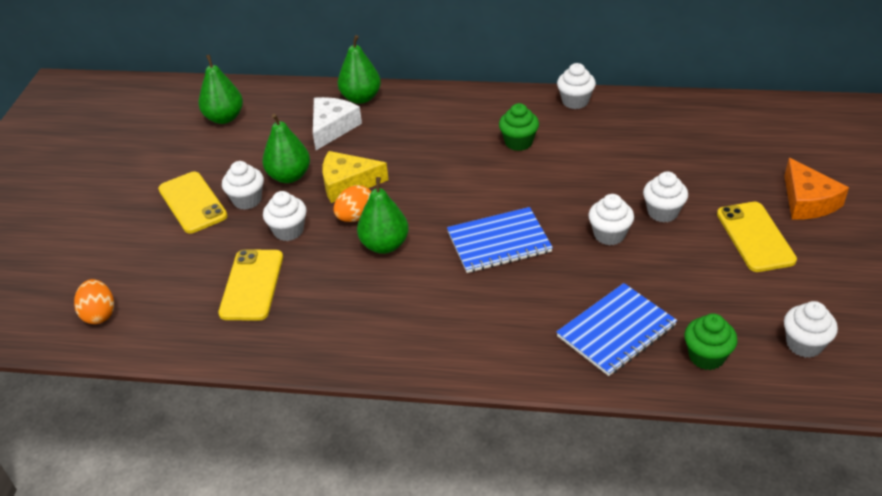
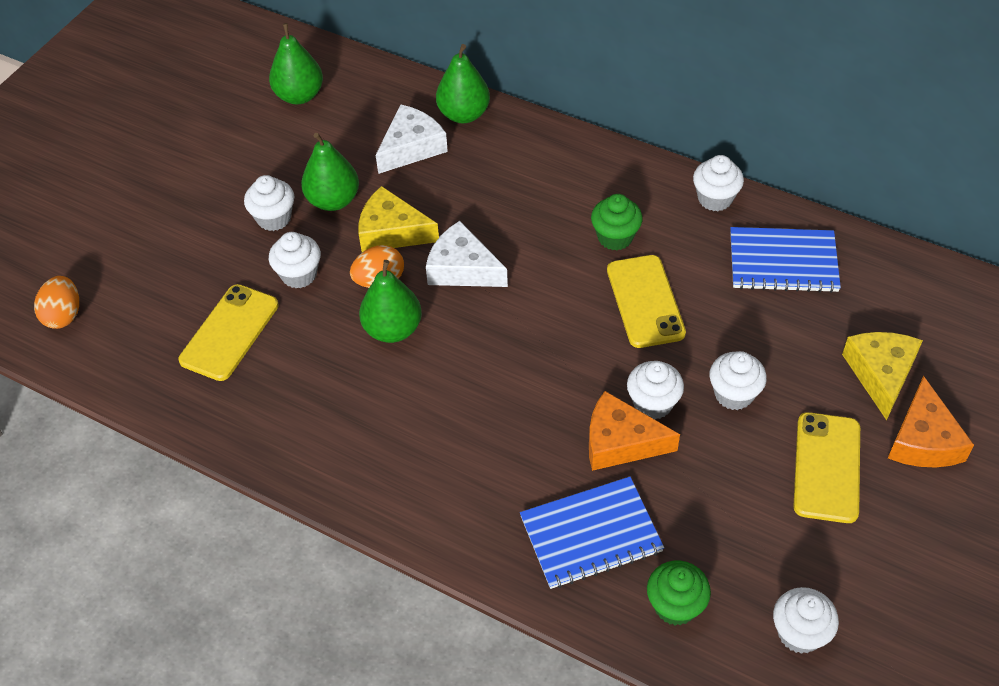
camera: 20 degrees right, 10 degrees up
yellow phone [158,172,228,234] -> yellow phone moved to [607,255,686,348]
blue notebook [447,207,553,273] -> blue notebook moved to [730,227,841,293]
none -> white cheese [426,221,508,287]
none -> orange cheese [589,391,680,471]
none -> yellow cheese [842,332,923,420]

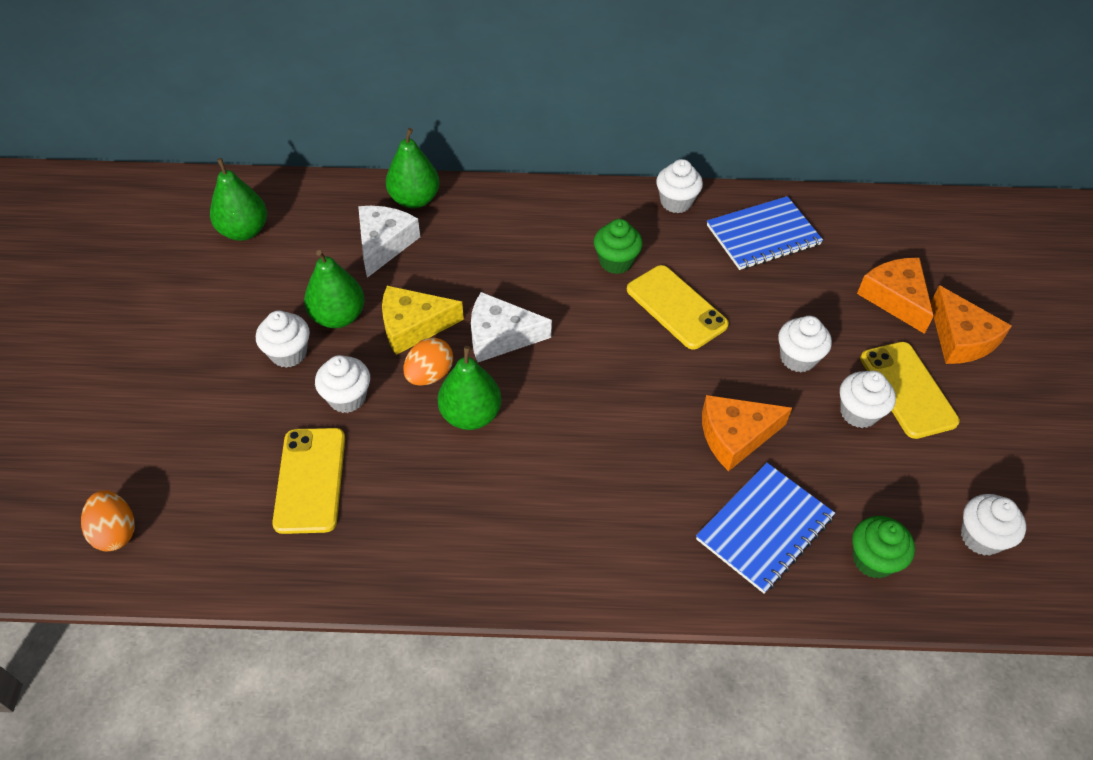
camera: 30 degrees left, 0 degrees up
white cupcake [627,361,684,420] -> white cupcake moved to [840,371,896,428]
yellow cheese [842,332,923,420] -> orange cheese [857,258,934,334]

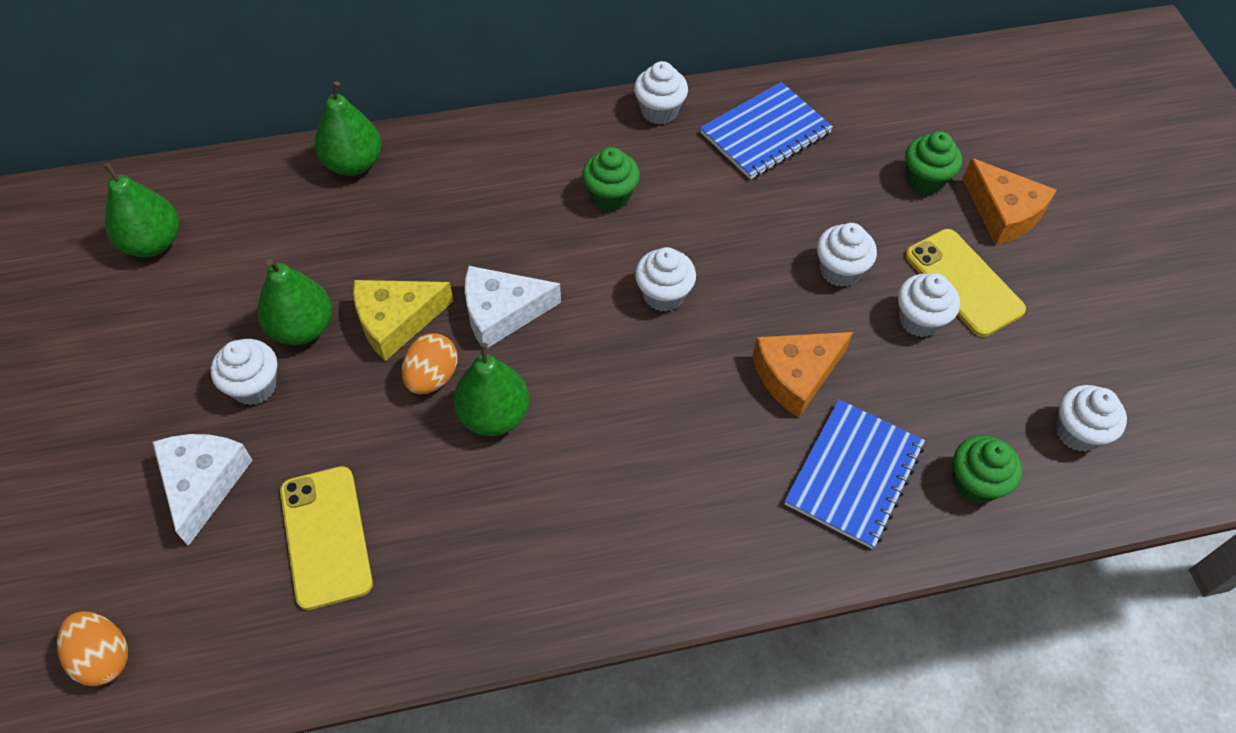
camera: 15 degrees left, 5 degrees up
white cupcake [315,355,370,413] -> white cupcake moved to [635,247,696,312]
white cheese [358,206,420,278] -> white cheese moved to [153,434,253,546]
yellow phone [627,265,729,350] -> none
orange cheese [857,258,934,334] -> green cupcake [905,131,962,195]

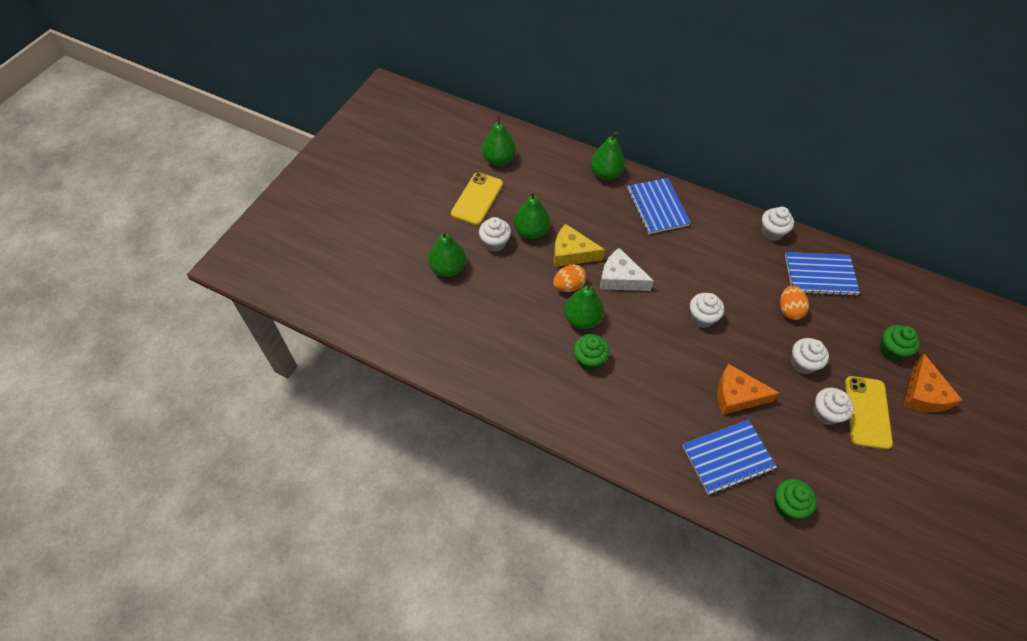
camera: 40 degrees right, 0 degrees up
orange egg [57,611,128,686] -> orange egg moved to [780,285,809,320]
white cheese [153,434,253,546] -> green pear [428,231,466,277]
yellow phone [280,466,373,610] -> yellow phone moved to [451,172,503,225]
green cupcake [582,147,640,211] -> green cupcake moved to [574,334,609,370]
white cupcake [1056,385,1127,452] -> none
none -> blue notebook [627,178,691,234]

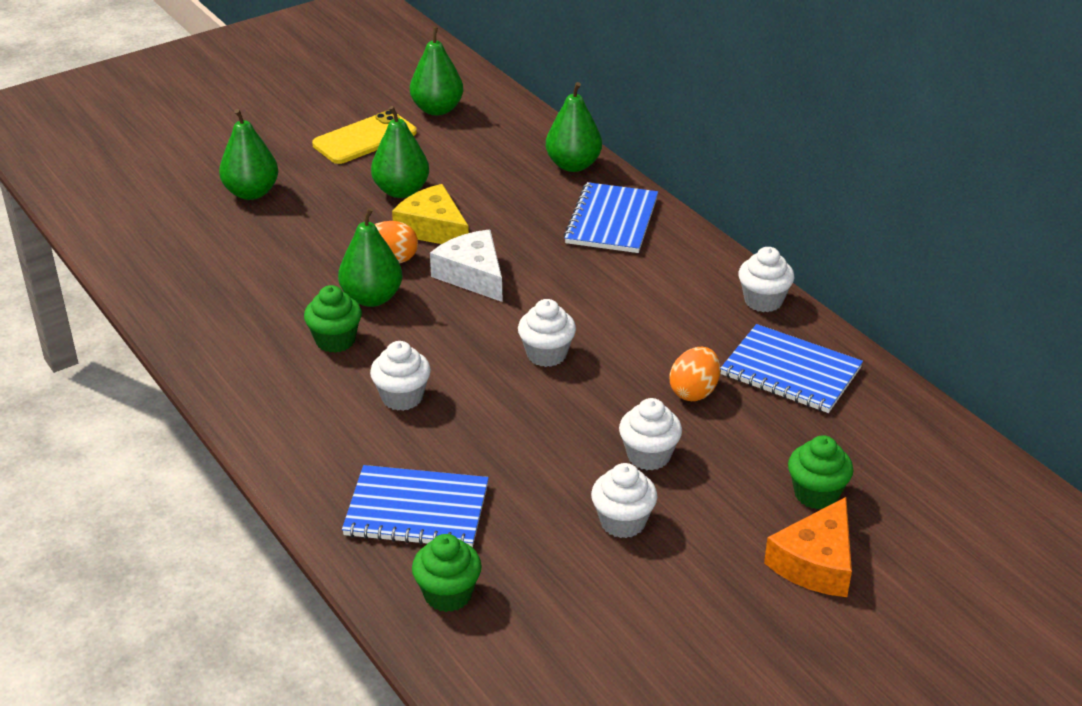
camera: 30 degrees right, 20 degrees down
white cupcake [479,217,511,252] -> white cupcake moved to [370,341,431,411]
orange cheese [717,364,780,415] -> none
yellow phone [845,376,893,450] -> none

